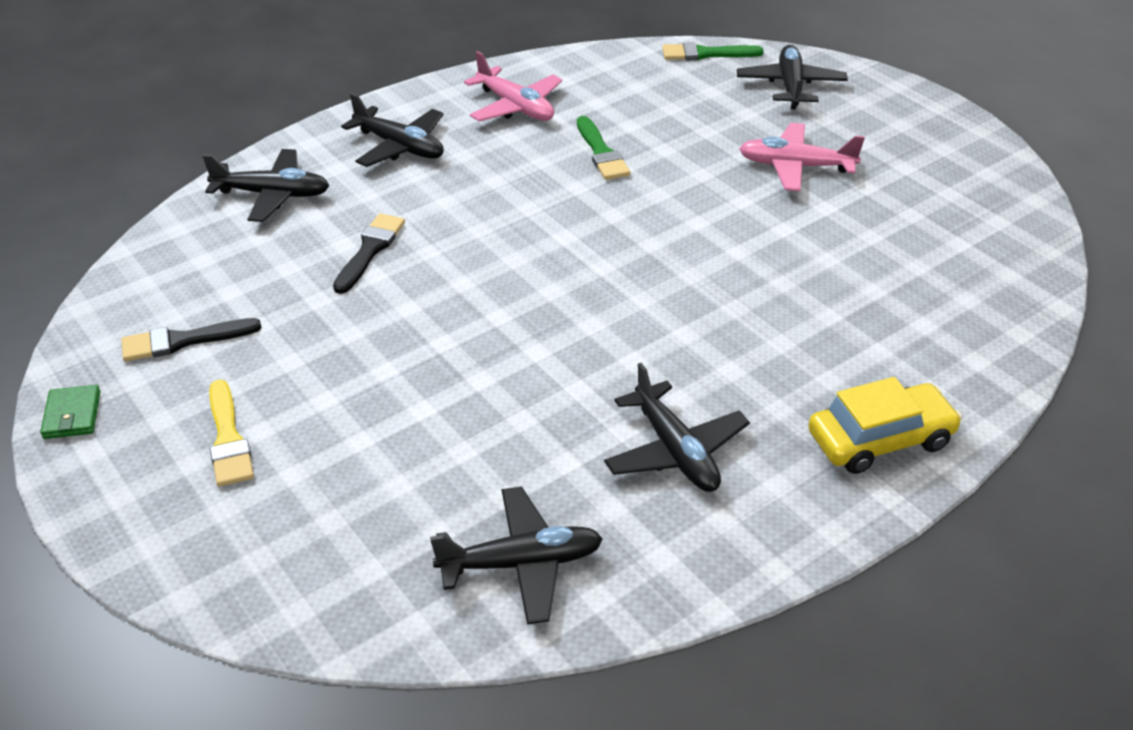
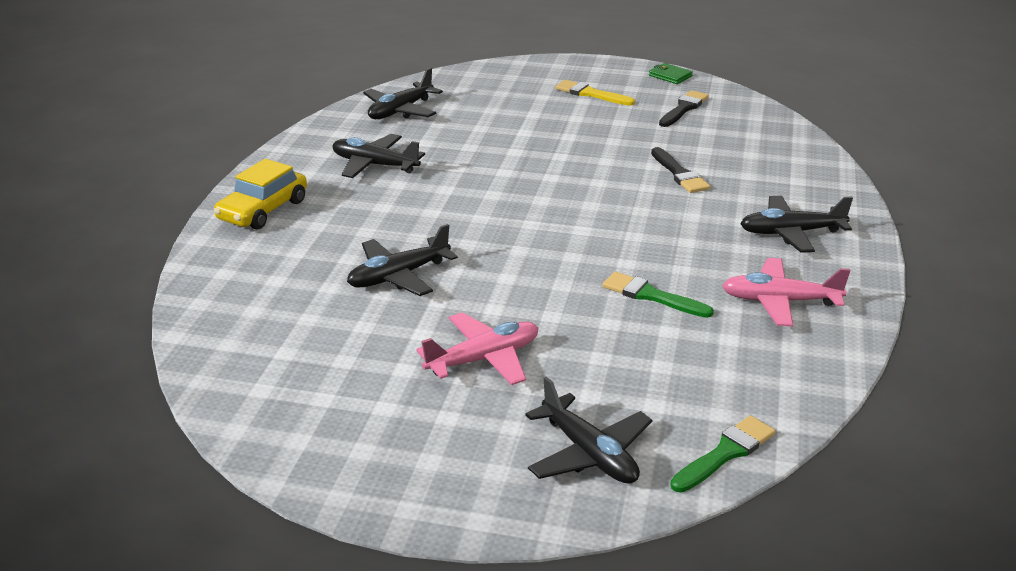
camera: 140 degrees right, 10 degrees down
black plane [202,149,329,222] -> black plane moved to [347,224,458,296]

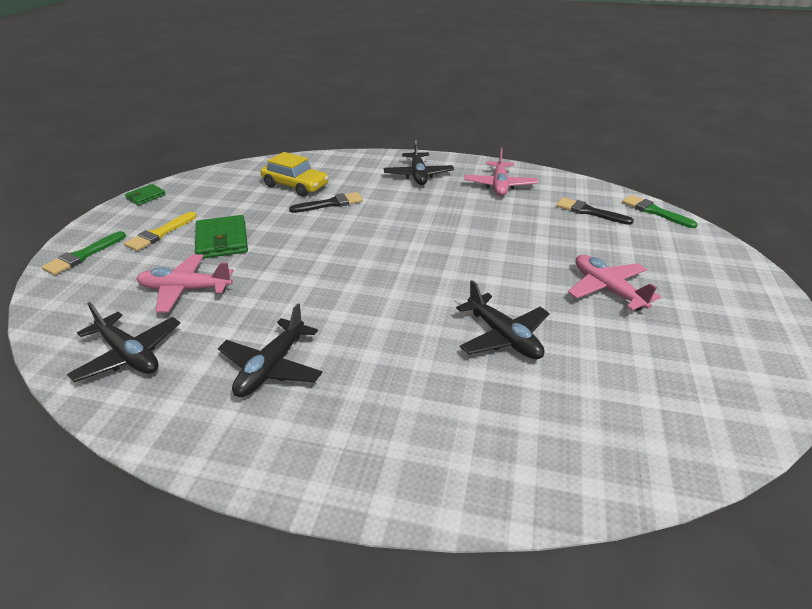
camera: 90 degrees left, 5 degrees up
yellow car [214,159,307,230] -> yellow car moved to [261,152,329,197]
black plane [525,377,653,484] -> none
green brush [602,272,714,318] -> green brush moved to [42,231,126,275]
black brush [659,90,709,127] -> black brush moved to [556,197,634,225]
none -> pink plane [137,254,234,313]
none -> green wallet [195,215,248,259]

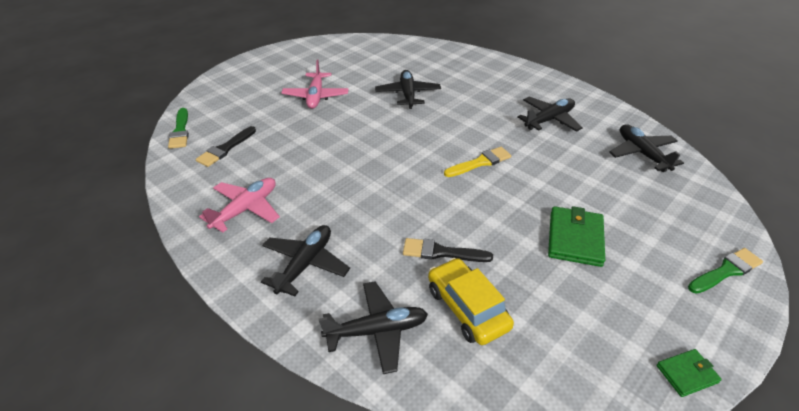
camera: 150 degrees left, 5 degrees up
yellow brush [124,212,197,251] -> yellow brush moved to [444,147,511,177]
pink plane [137,254,234,313] -> none
black brush [556,197,634,225] -> black brush turned 60 degrees clockwise [196,126,256,167]
none -> black plane [319,281,428,374]

